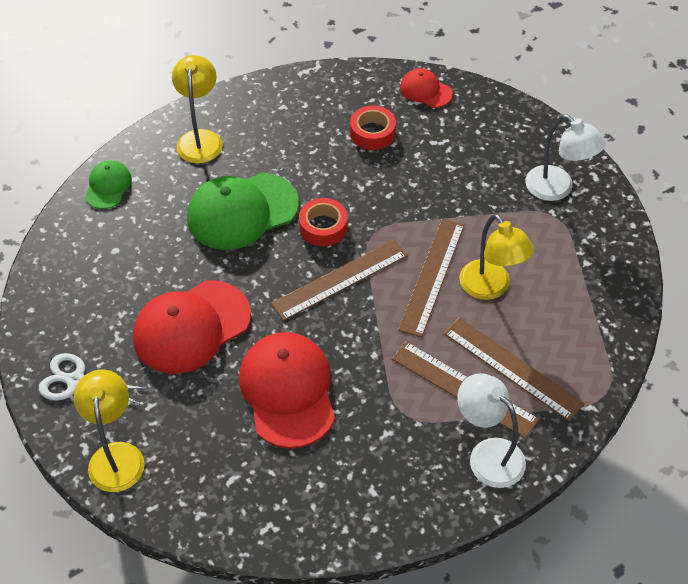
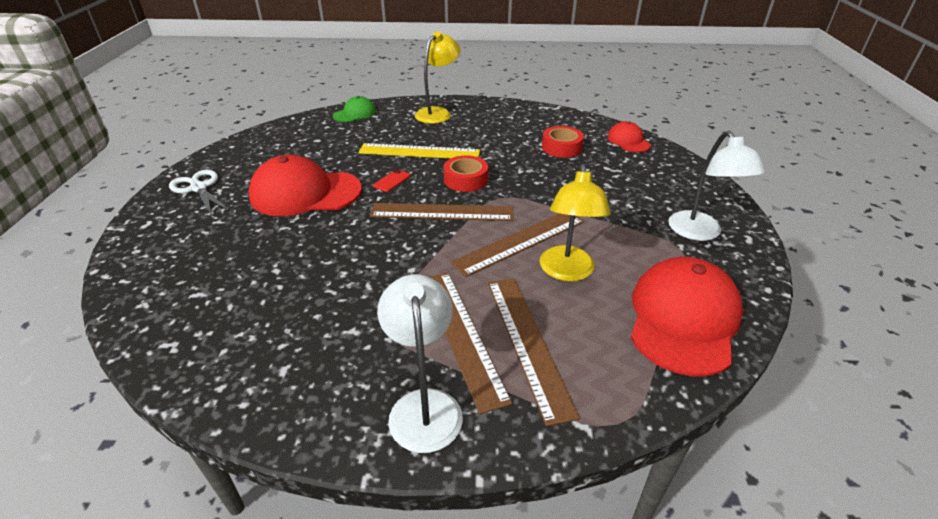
camera: 35 degrees right, 15 degrees down
yellow lamp [74,370,145,492] -> none
green cap [187,173,299,250] -> yellow ruler [359,143,480,159]
red cap [239,332,335,449] -> red cap moved to [631,257,743,376]
none -> red phone [373,169,411,192]

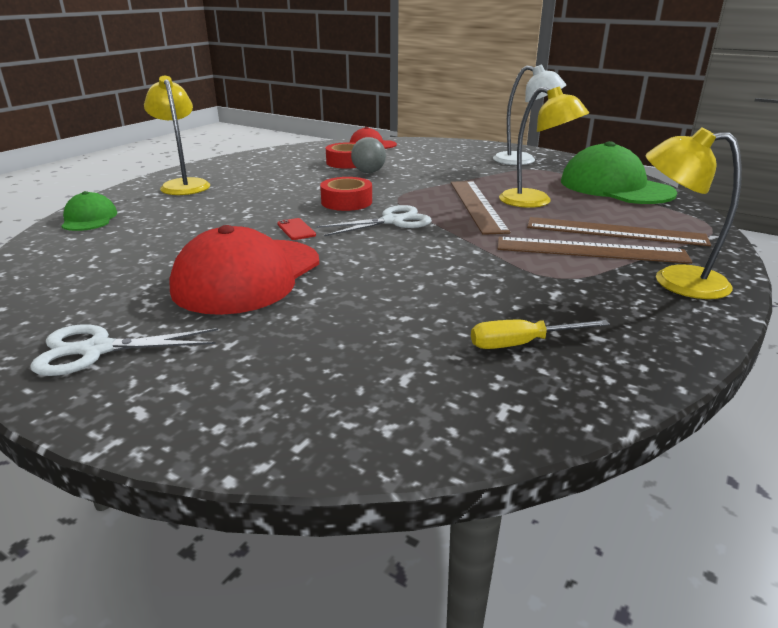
camera: 60 degrees left, 10 degrees down
yellow ruler [359,143,480,159] -> none
brown ruler [370,203,514,221] -> white scissors [317,205,432,236]
white lamp [377,274,463,453] -> yellow lamp [645,127,742,299]
red cap [631,257,743,376] -> green cap [561,141,677,204]
none -> grey ball [351,137,386,173]
none -> yellow screwdriver [471,320,610,349]

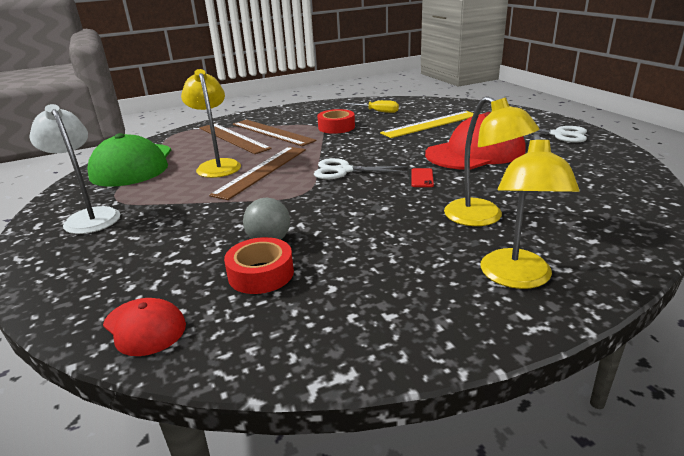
camera: 145 degrees left, 0 degrees up
green cap [61,191,117,231] -> none
red tape [320,177,372,211] -> red tape moved to [317,109,355,134]
yellow lamp [645,127,742,299] -> yellow lamp moved to [444,96,540,226]
none -> yellow ruler [380,111,474,138]

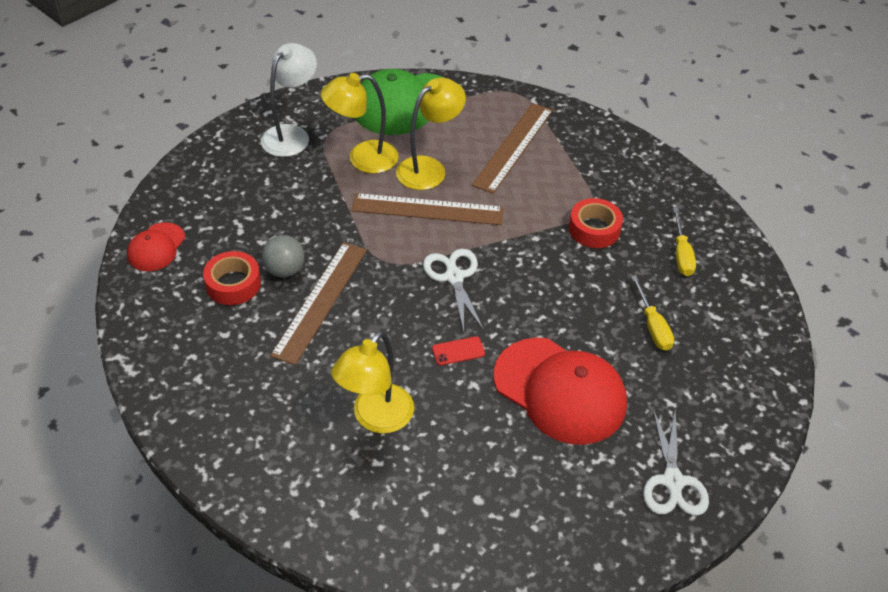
camera: 65 degrees right, 20 degrees up
brown ruler [233,119,316,146] -> brown ruler moved to [270,242,367,365]
yellow ruler [380,111,474,138] -> yellow screwdriver [631,275,674,351]
yellow lamp [480,133,579,289] -> yellow lamp moved to [321,73,398,174]

